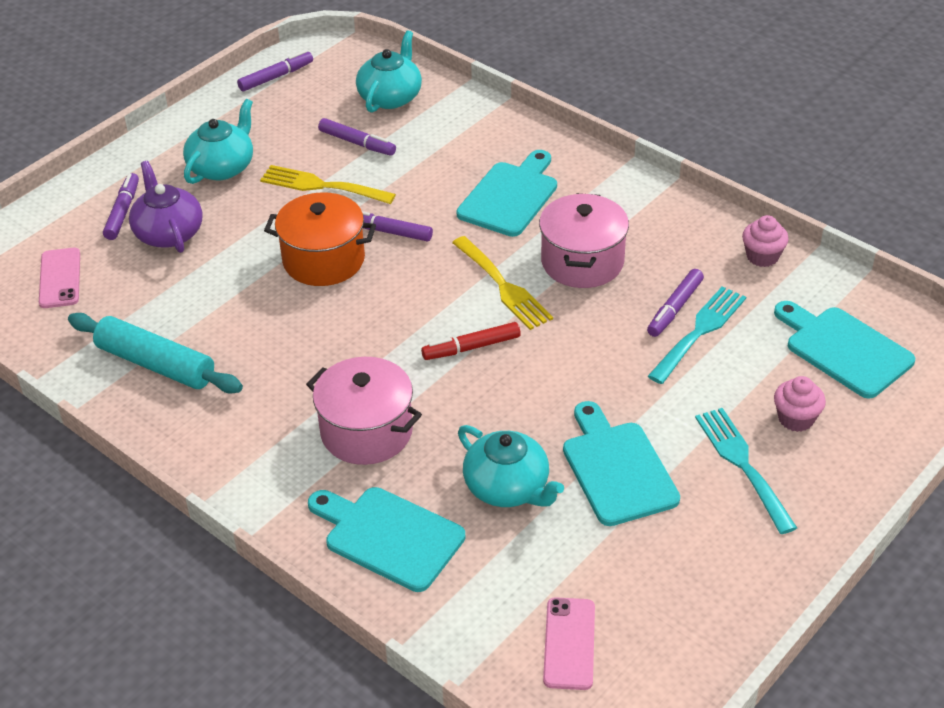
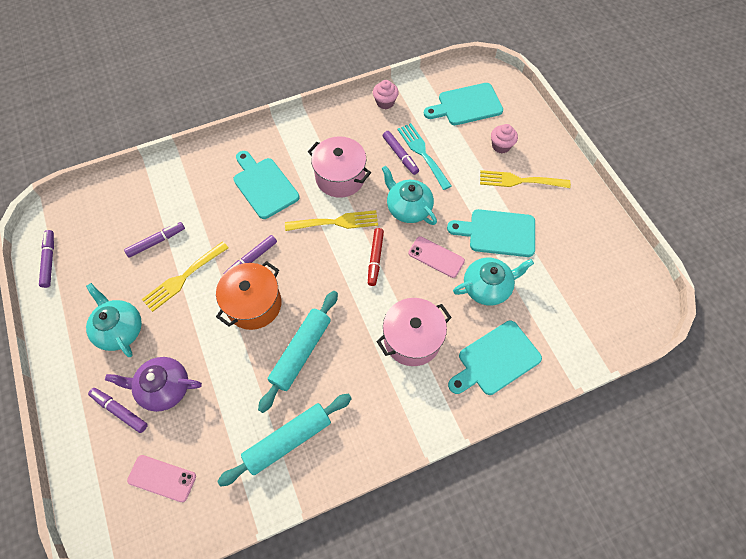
camera: 65 degrees left, 20 degrees up
turquoise teapot [356,30,422,113] -> turquoise teapot moved to [382,166,437,225]
pink phone [543,597,595,690] -> pink phone moved to [408,236,465,278]
turquoise fork [695,408,797,534] -> yellow fork [480,170,571,188]
none -> turquoise rolling pin [258,291,338,413]

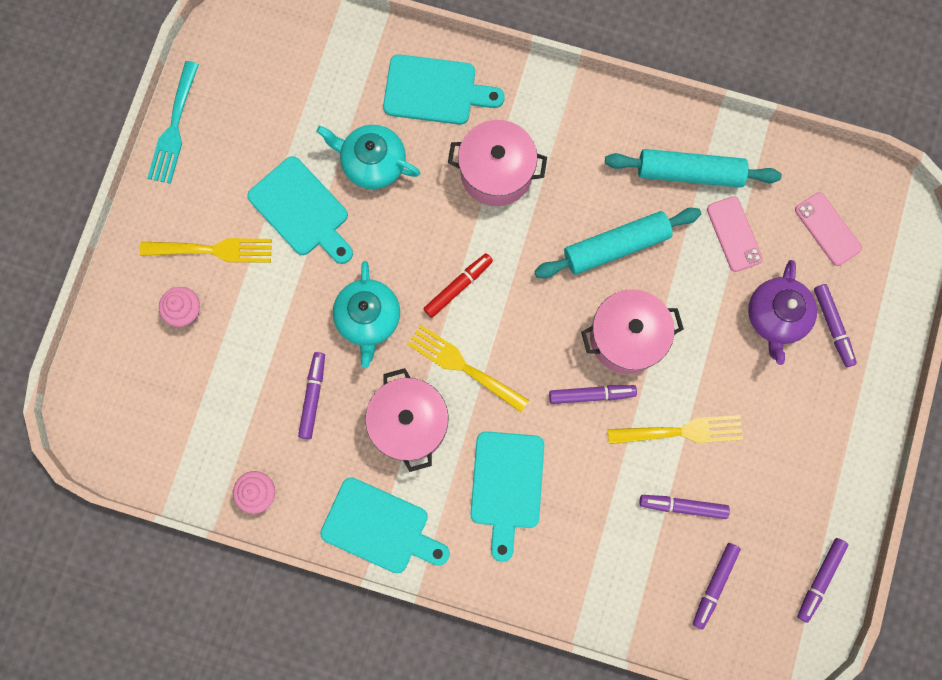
camera: 140 degrees left, 15 degrees up
turquoise teapot [86,283,142,357] -> none
purple teapot [105,357,202,412] -> purple teapot turned 60 degrees clockwise [748,260,817,365]
orange pot [216,261,281,330] -> pink pot [581,289,684,374]
turquoise fork [397,123,452,190] -> turquoise fork moved to [147,61,199,184]
pink phone [408,236,465,278] -> pink phone moved to [707,196,763,272]
turquoise cutting board [424,83,503,125] -> turquoise cutting board moved to [320,477,450,574]
yellow fork [480,170,571,188] -> yellow fork turned 45 degrees counterclockwise [140,238,272,263]
none -> purple marker [693,543,741,630]

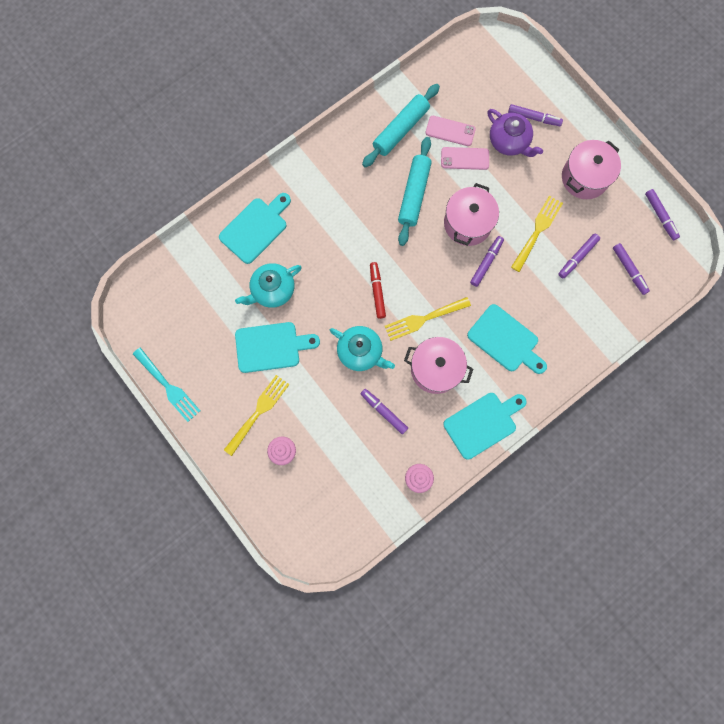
camera: 55 degrees left, 0 degrees up
pink pot [448,120,547,206] -> pink pot moved to [562,140,621,199]
pink phone [795,192,862,266] -> pink phone moved to [441,147,489,170]

